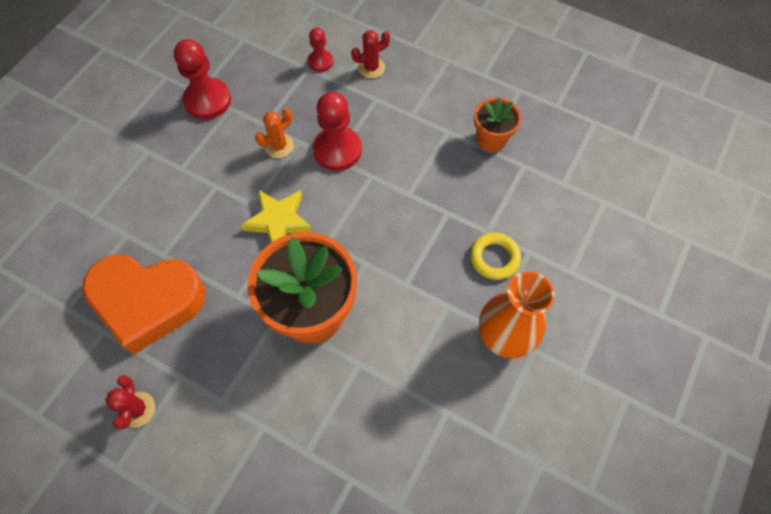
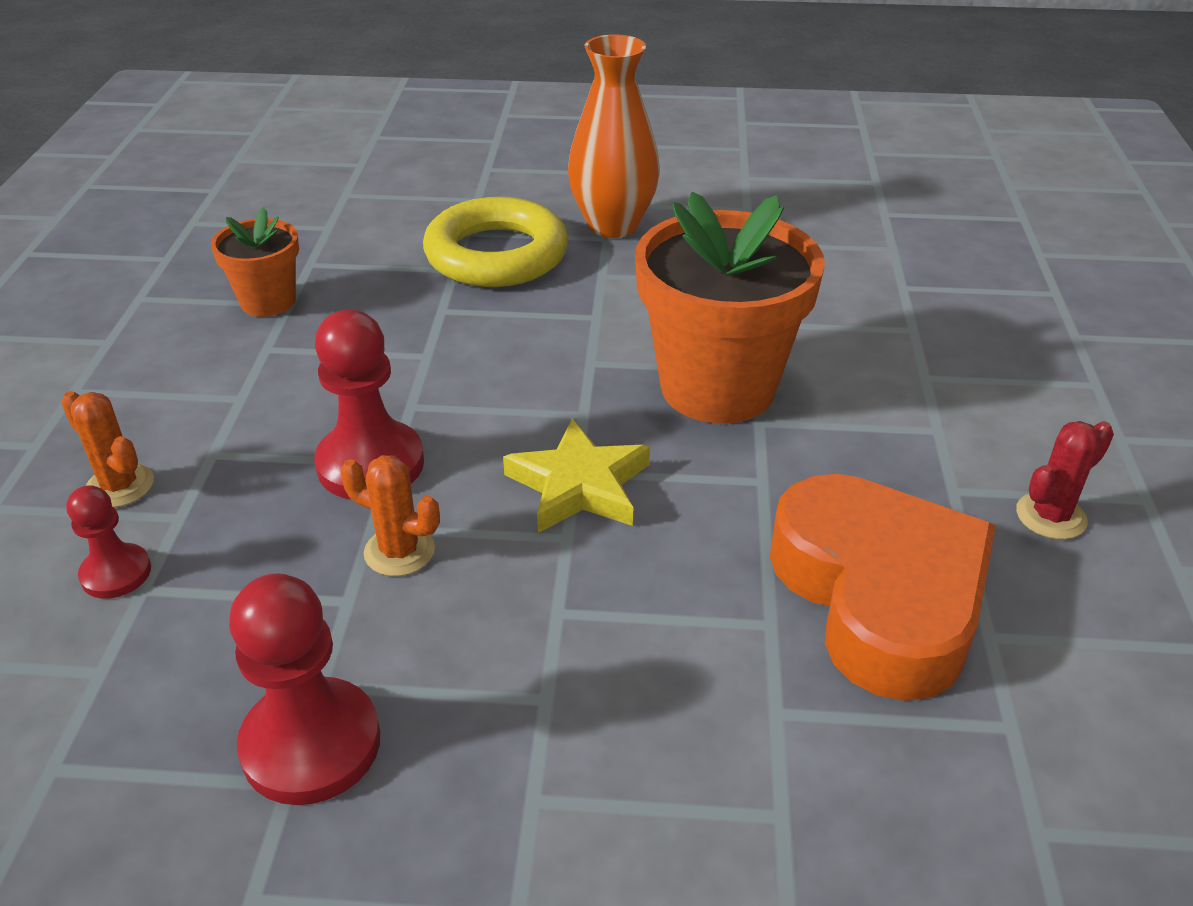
camera: 115 degrees left, 25 degrees down
red cactus [351,30,390,78] -> orange cactus [61,391,154,508]
yellow ring [470,232,521,280] -> yellow ring [423,197,568,287], size x1.78

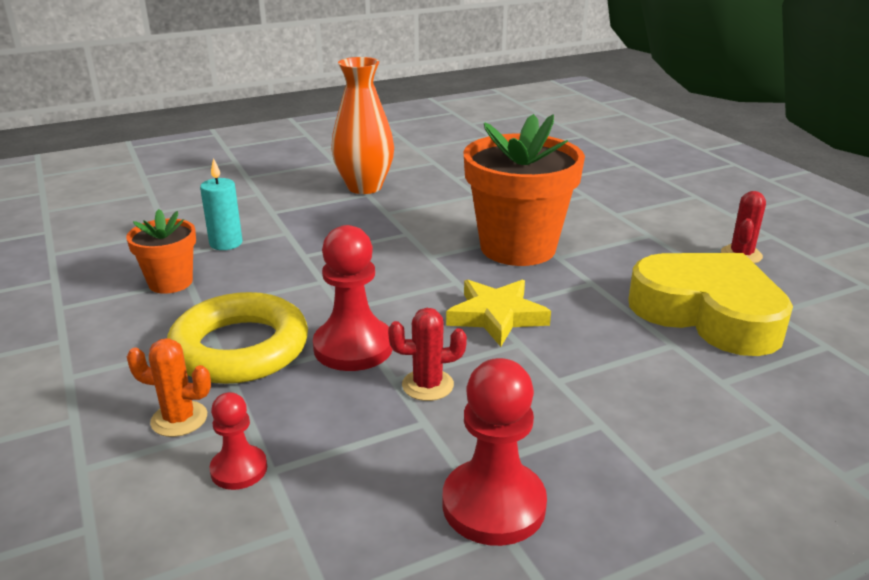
camera: 30 degrees left, 10 degrees down
orange cactus [341,455,440,576] -> red cactus [388,308,467,401]
yellow ring [423,197,568,287] -> yellow ring moved to [167,292,308,384]
orange heart [770,474,996,701] -> yellow heart [628,253,793,356]
none -> turquoise candle [200,158,243,250]

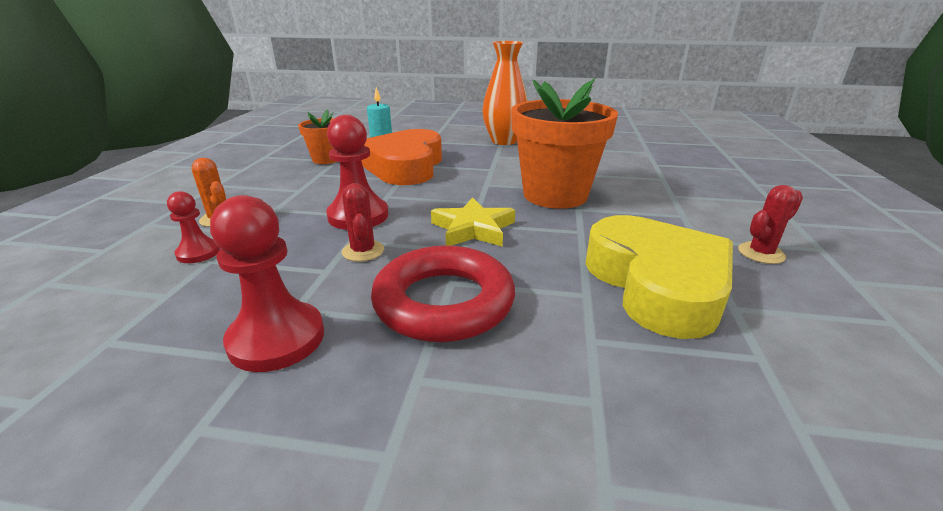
camera: 35 degrees right, 0 degrees up
yellow ring [167,292,308,384] -> none
red cactus [388,308,467,401] -> red cactus turned 45 degrees clockwise [342,183,384,262]
none -> orange heart [361,129,442,185]
none -> red ring [371,245,515,342]

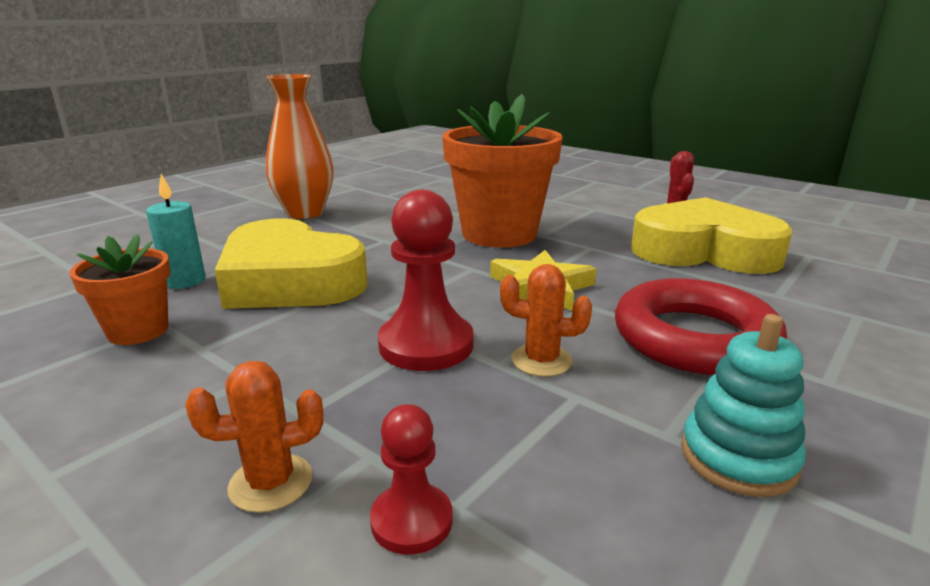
camera: 60 degrees left, 5 degrees down
red pawn [210,195,324,372] -> turquoise stacking toy [681,314,806,497]
red cactus [342,183,384,262] -> orange cactus [500,264,592,377]
orange heart [361,129,442,185] -> yellow heart [215,218,368,309]

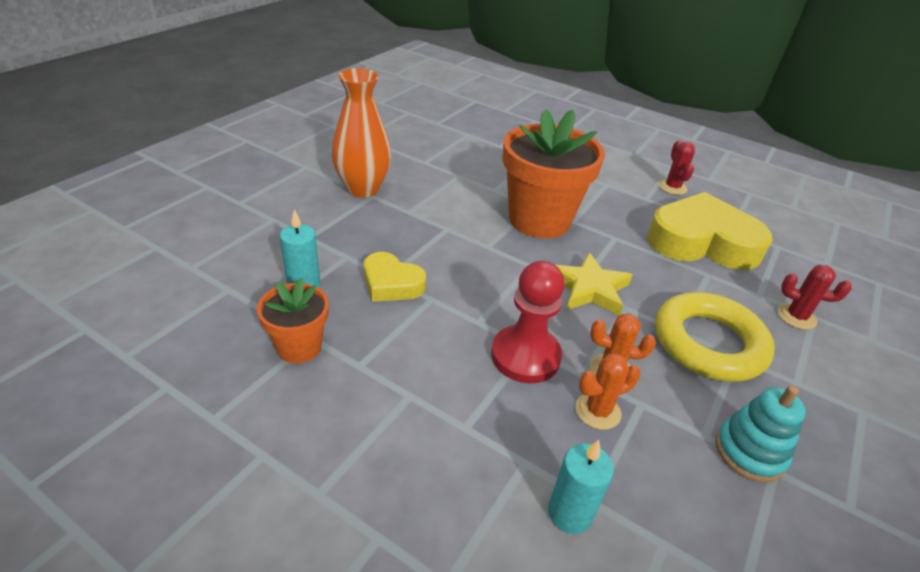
camera: 10 degrees left, 15 degrees up
orange cactus [185,361,323,513] -> orange cactus moved to [575,353,641,430]
yellow heart [215,218,368,309] -> yellow heart [364,252,426,302], size x0.52
red pawn [370,404,453,555] -> turquoise candle [548,440,614,534]
red ring [615,278,787,375] -> yellow ring [655,292,775,382]
none -> red cactus [777,265,852,330]

